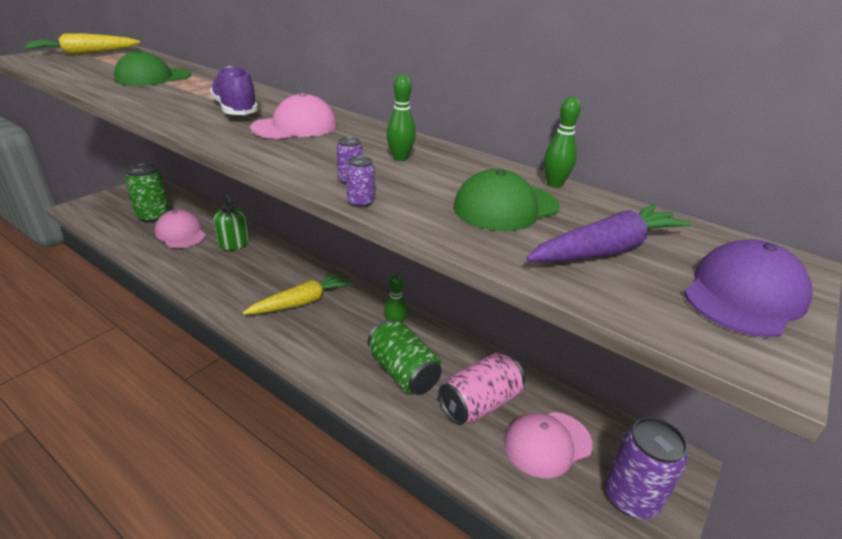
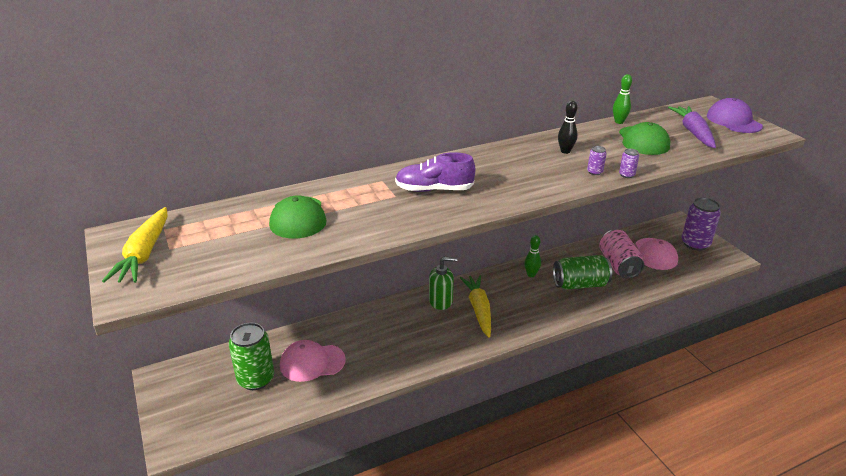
camera: 60 degrees left, 0 degrees up
green soap dispenser [213,194,250,250] -> green soap dispenser moved to [429,257,457,310]
pink cap [250,93,337,139] -> none
green bowling pin [386,74,416,161] -> black bowling pin [558,101,578,154]

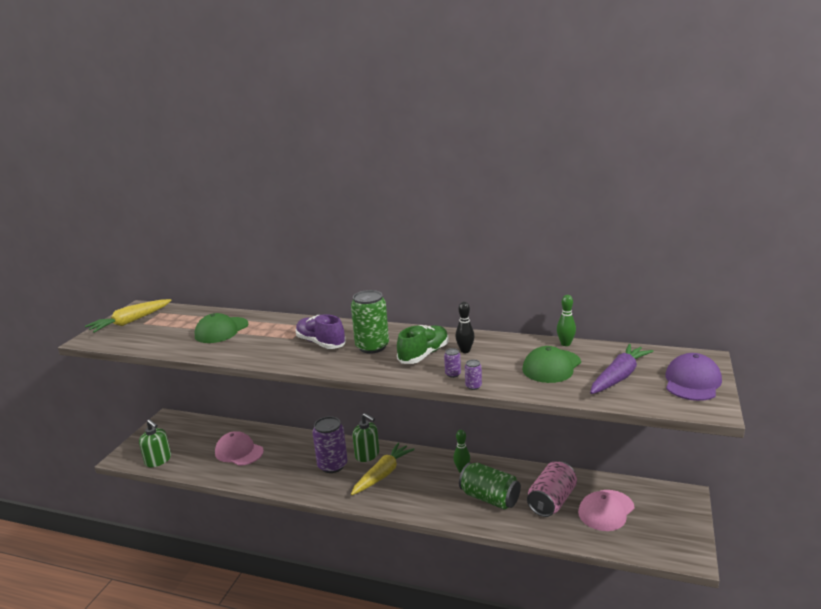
camera: 45 degrees right, 10 degrees down
green can [228,323,274,390] -> green can moved to [351,290,389,354]
purple can [682,197,721,251] -> purple can moved to [312,416,347,473]
none -> green soap dispenser [139,419,171,467]
none -> green shoe [397,325,449,364]

